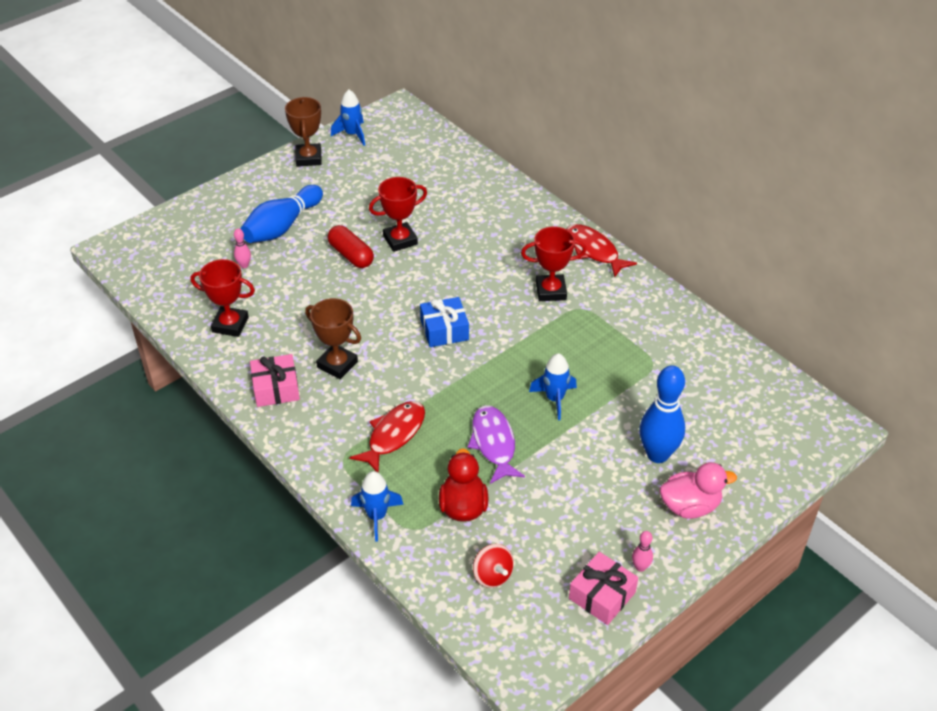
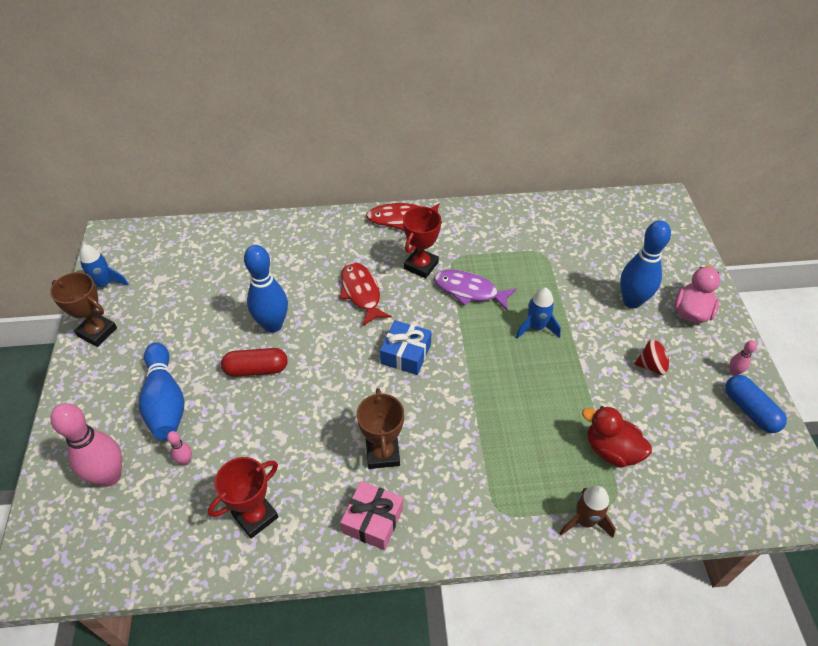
camera: 55 degrees left, 5 degrees up
brown trophy [305,298,361,379] -> brown trophy turned 75 degrees counterclockwise [357,388,404,469]
red fish [349,401,425,473] -> red fish moved to [340,262,392,326]
blue rocket [351,471,404,541] -> brown rocket [559,486,616,538]
red trophy [369,177,427,252] -> blue bowling pin [244,245,288,333]
purple fish [468,405,525,484] -> purple fish moved to [434,270,516,311]
red spinning top [473,544,514,588] -> red spinning top moved to [634,339,681,375]
pink gift [569,552,638,625] -> blue capsule [725,375,787,433]
none -> pink bowling pin [50,403,122,487]

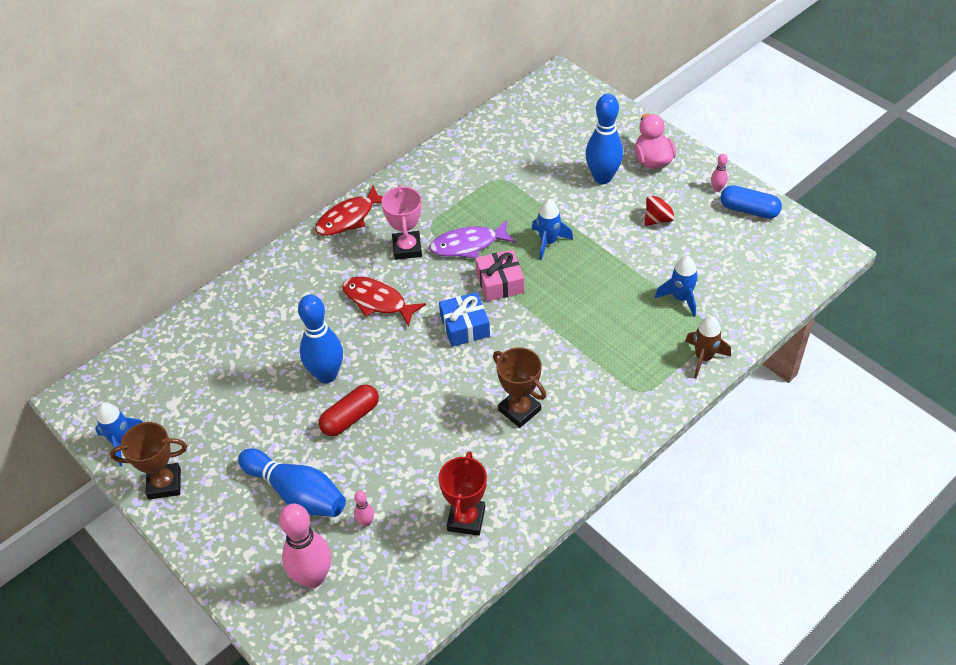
camera: 35 degrees left, 0 degrees up
pink gift [340,481,403,550] -> pink gift moved to [475,249,524,301]
red trophy [403,206,441,279] -> pink trophy [381,185,422,260]
red duck [582,406,652,468] -> blue rocket [655,256,698,317]

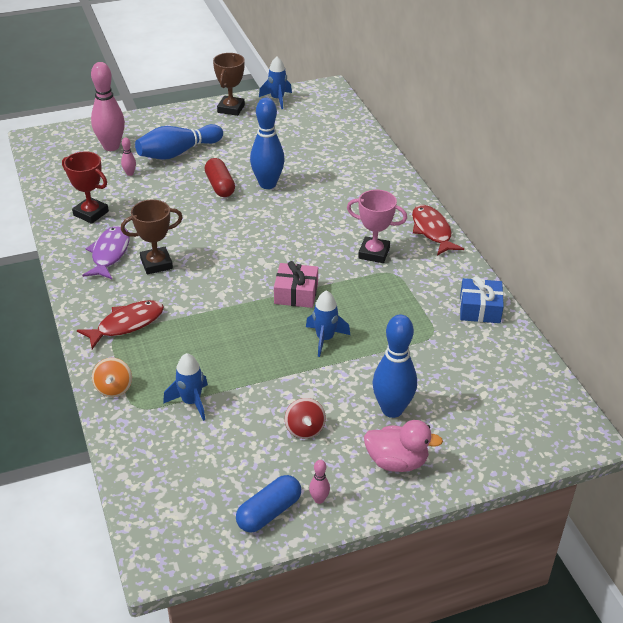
camera: 110 degrees right, 10 degrees down
red fish [342,277,426,327] -> red fish moved to [77,300,164,349]
purple fish [430,220,516,259] -> purple fish moved to [82,225,129,279]
blue gift [439,292,490,347] -> blue gift moved to [460,276,504,323]
brown rocket [685,316,731,378] -> orange spinning top [92,358,132,397]

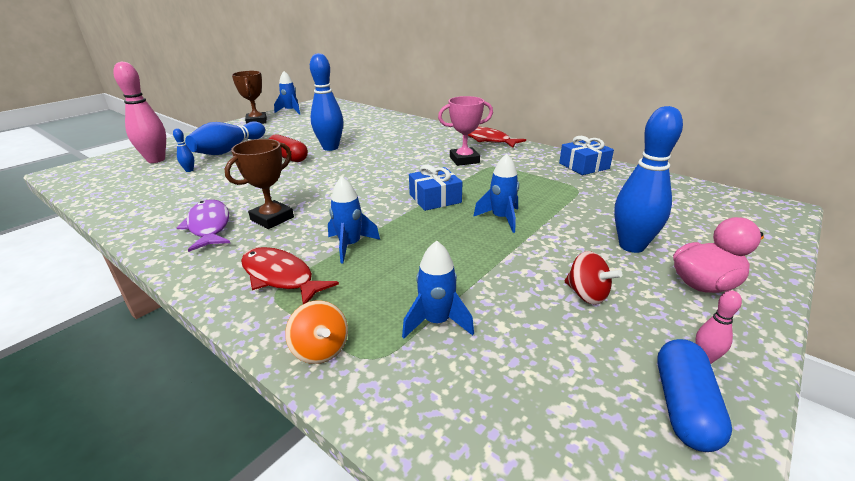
camera: 30 degrees left, 10 degrees down
red trophy [62,151,109,224] -> none
red fish [77,300,164,349] -> red fish turned 75 degrees counterclockwise [241,247,339,304]
pink bowling pin [121,138,136,176] -> blue bowling pin [173,129,194,172]
pink gift [274,261,318,308] -> blue gift [409,164,462,211]
none -> blue rocket [328,176,380,263]

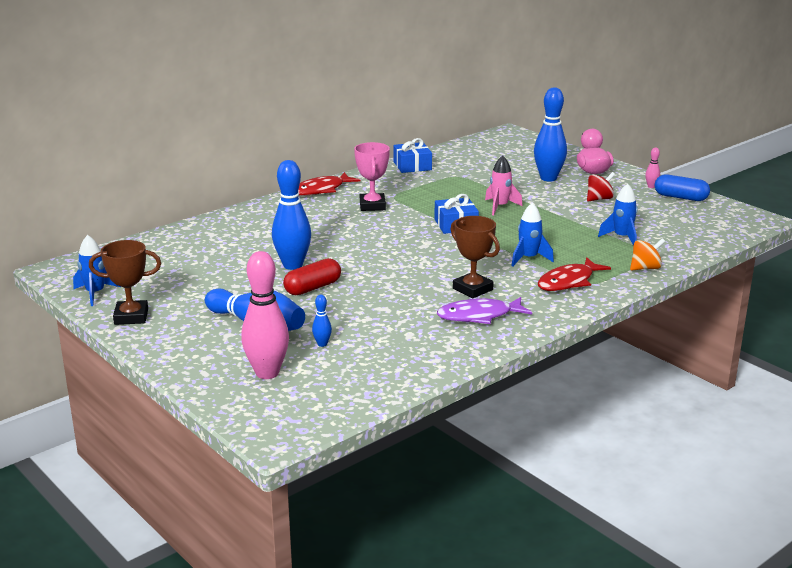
camera: 80 degrees left, 5 degrees down
blue rocket [473,154,519,233] -> pink rocket [485,155,523,215]

